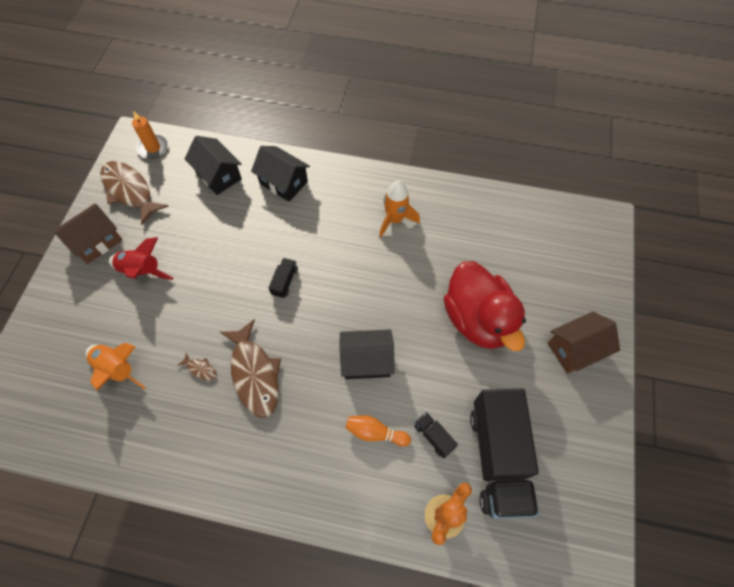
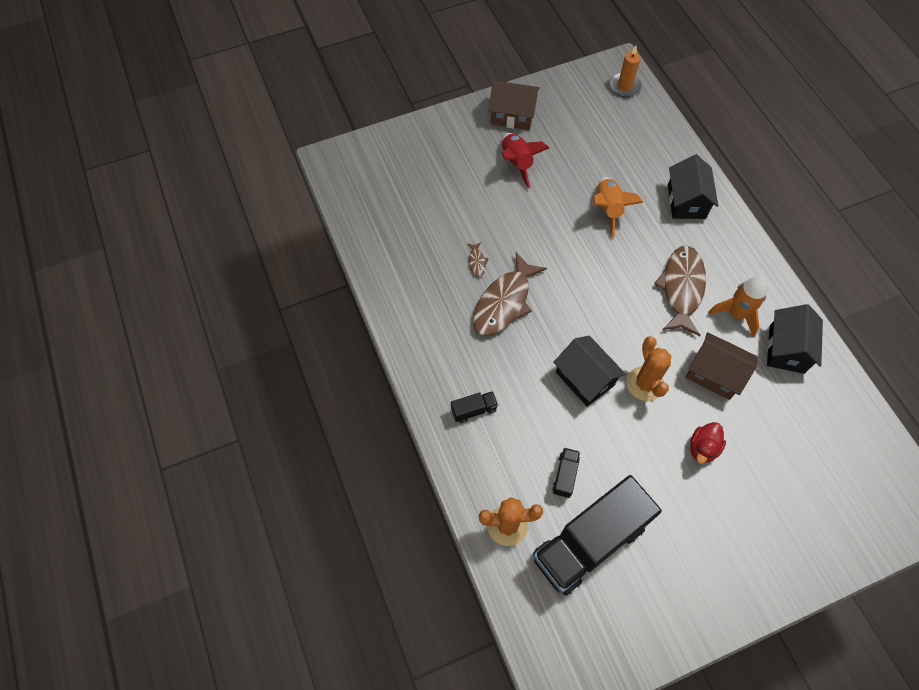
camera: 55 degrees right, 0 degrees up
orange rocket [86,343,146,391] -> orange rocket moved to [593,177,643,238]
brown fish [100,161,169,225] -> brown fish moved to [654,246,706,336]
black house [185,136,242,195] -> black house moved to [767,304,823,374]
black truck [269,258,298,298] -> black truck moved to [451,391,498,423]
orange bowling pin [345,415,411,446] -> none
red duck [444,261,526,351] -> red duck [690,422,726,464], size x0.43
brown house [547,312,620,374] -> brown house moved to [686,332,757,400]
none -> orange cactus [627,336,671,401]

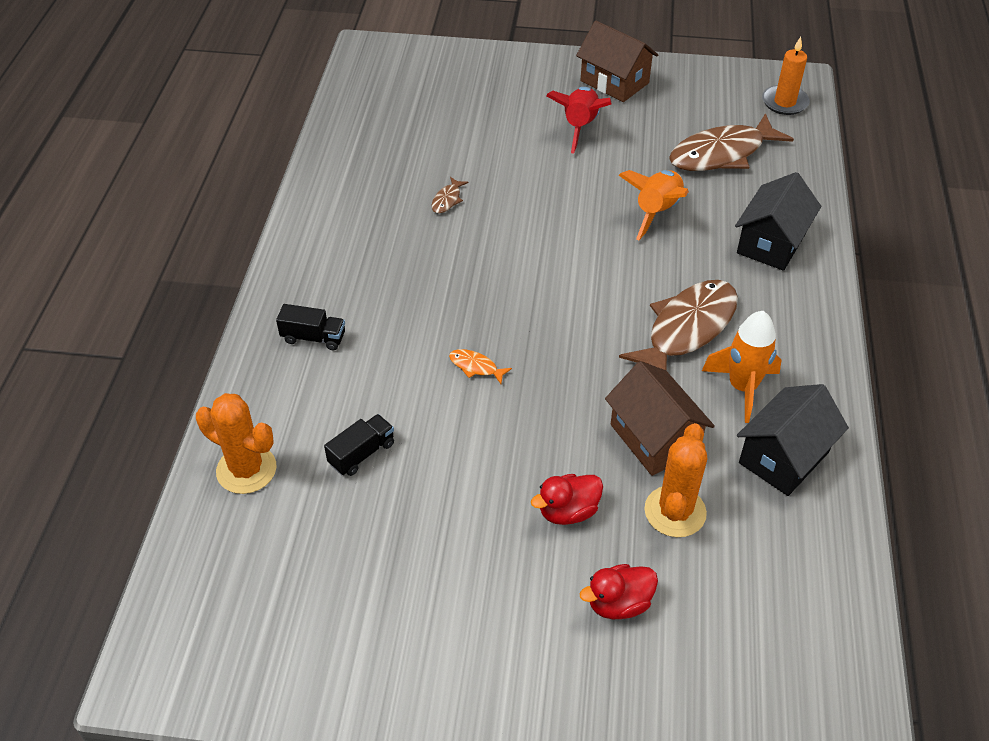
camera: 30 degrees right, 15 degrees down
brown fish [473,252,547,336] -> brown fish moved to [669,113,794,171]
black truck [533,475,662,596] -> none
black house [553,336,625,407] -> orange fish [449,349,512,384]
orange cactus [627,336,671,401] -> orange cactus moved to [645,423,707,537]
none -> red duck [580,564,658,619]

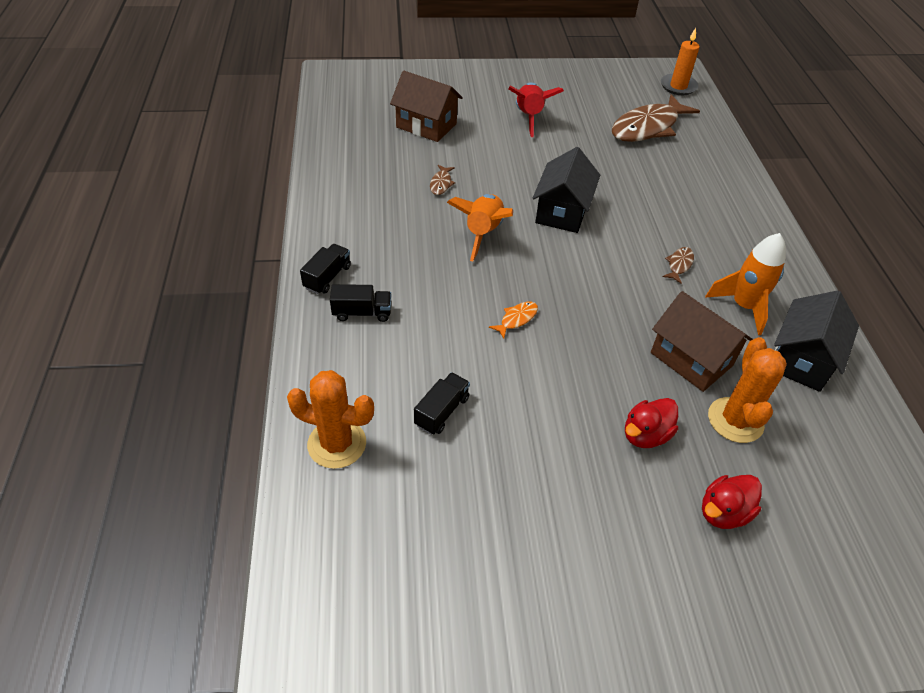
camera: 15 degrees left, 0 degrees up
orange fish [449,349,512,384] -> orange fish turned 120 degrees clockwise [489,302,538,338]
brown house [576,21,658,102] -> brown house moved to [390,71,463,142]
orange rocket [619,170,689,240] -> orange rocket moved to [447,194,513,261]
brown fish [619,280,738,370] -> brown fish [663,247,694,284], size x0.41
black house [735,172,821,271] -> black house moved to [533,147,600,233]
none -> black truck [300,244,351,294]

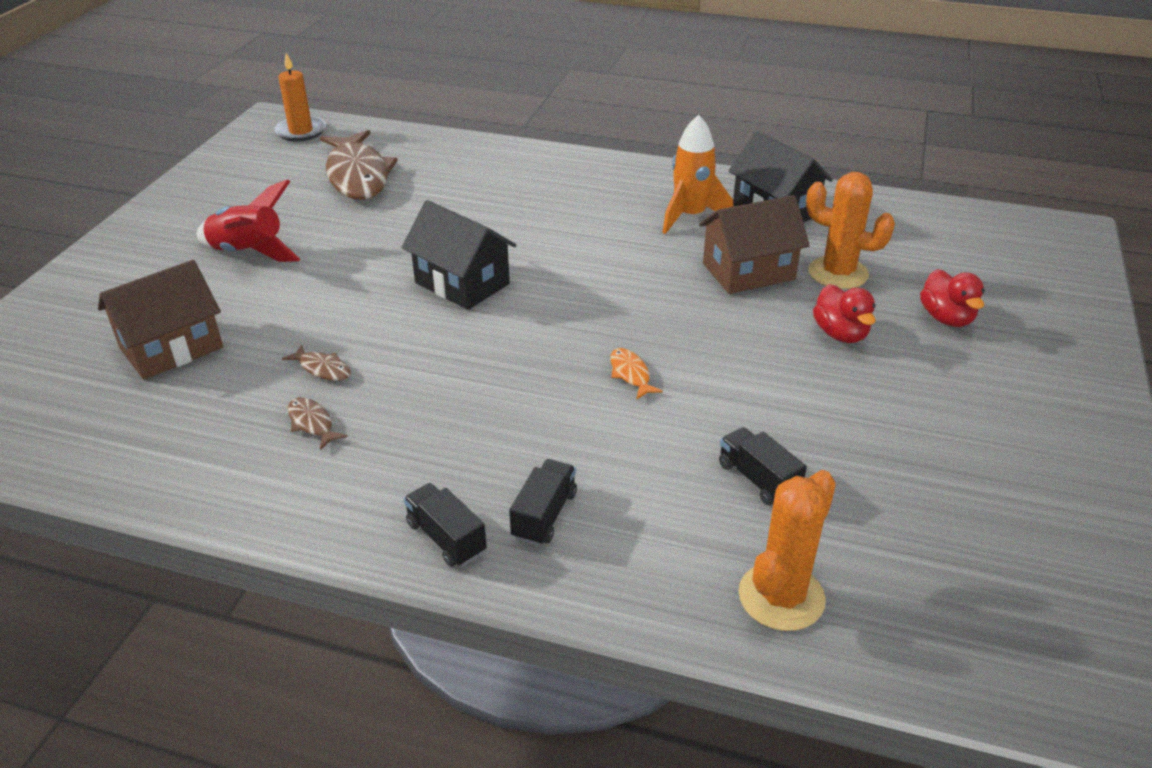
camera: 65 degrees left, 10 degrees down
orange rocket [447,194,513,261] -> none
brown fish [663,247,694,284] -> brown fish moved to [288,397,348,450]

